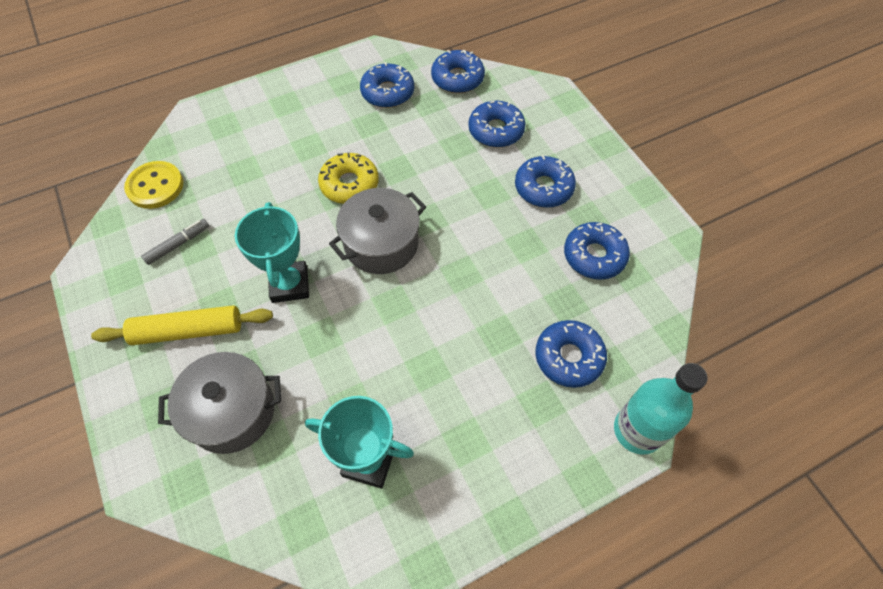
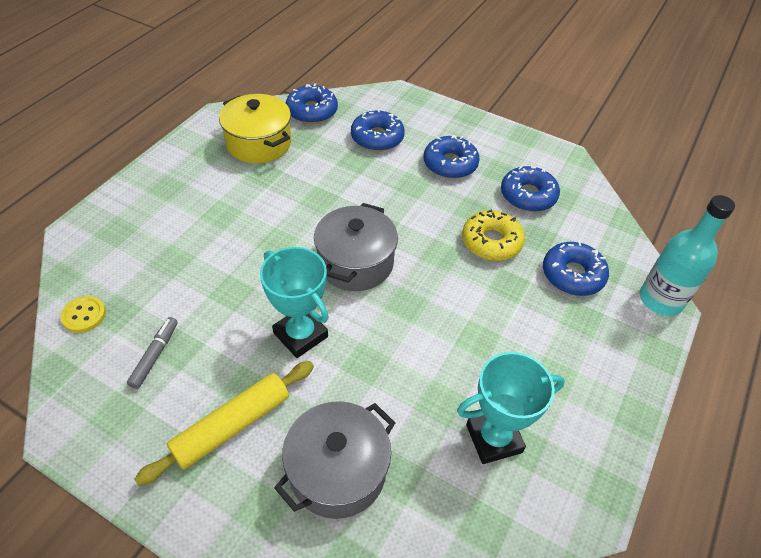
camera: 35 degrees left, 10 degrees down
yellow button [124,161,183,209] -> yellow button [60,296,106,333], size x0.65
yellow donut [318,153,379,204] -> yellow donut moved to [462,209,525,261]
blue donut [360,62,414,108] -> yellow pot [219,94,291,163]

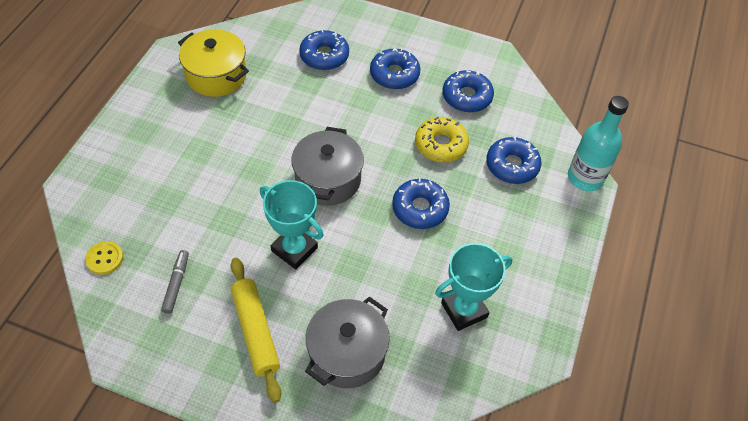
camera: 10 degrees left, 5 degrees up
yellow rolling pin [134,361,314,486] -> yellow rolling pin turned 60 degrees counterclockwise [231,258,281,403]
blue donut [286,83,338,124] -> blue donut moved to [392,178,450,229]

